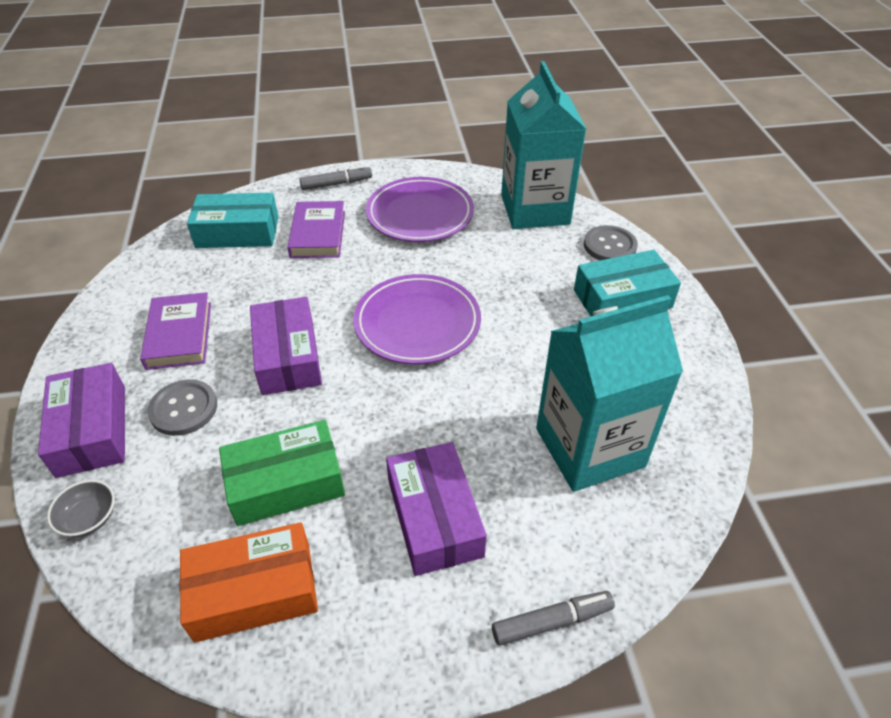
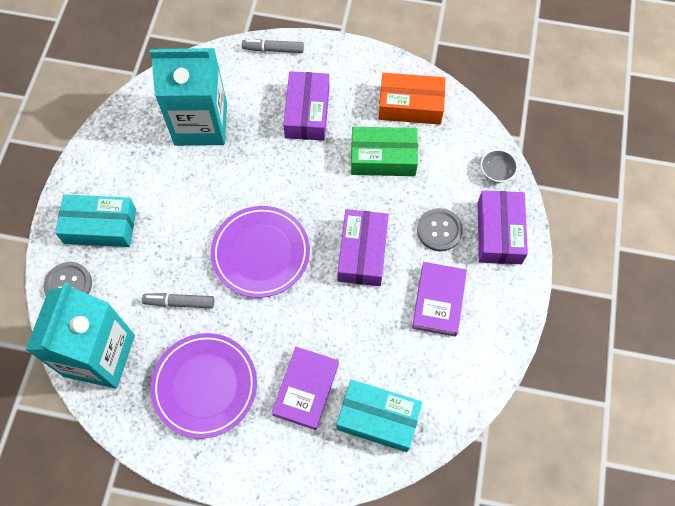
camera: 160 degrees left, 20 degrees up
grey marker [300,165,372,190] -> grey marker moved to [142,293,214,309]

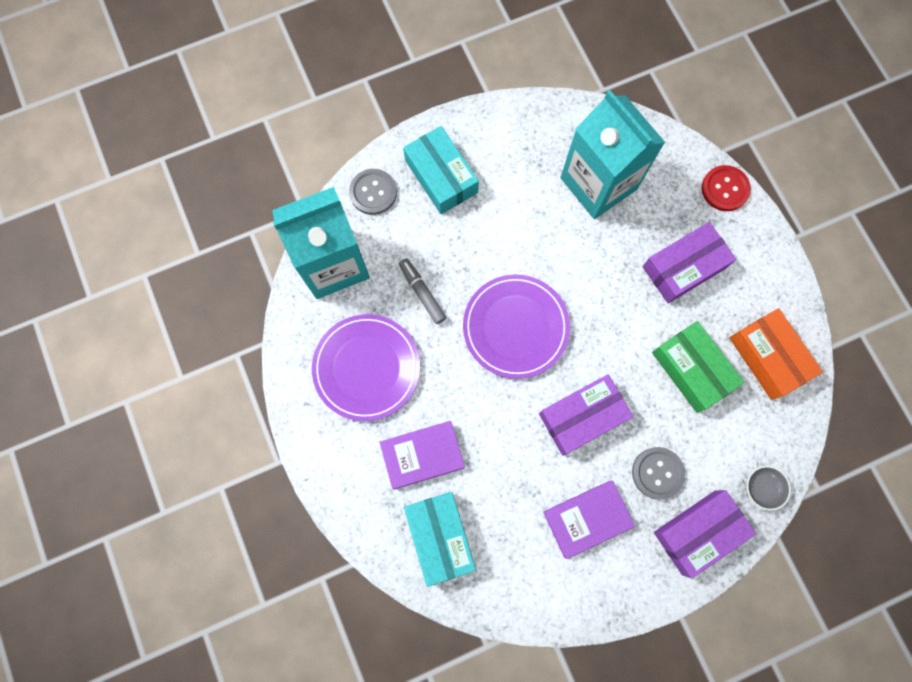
camera: 55 degrees right, 10 degrees up
grey marker [242,39,304,53] -> red button [701,165,751,211]

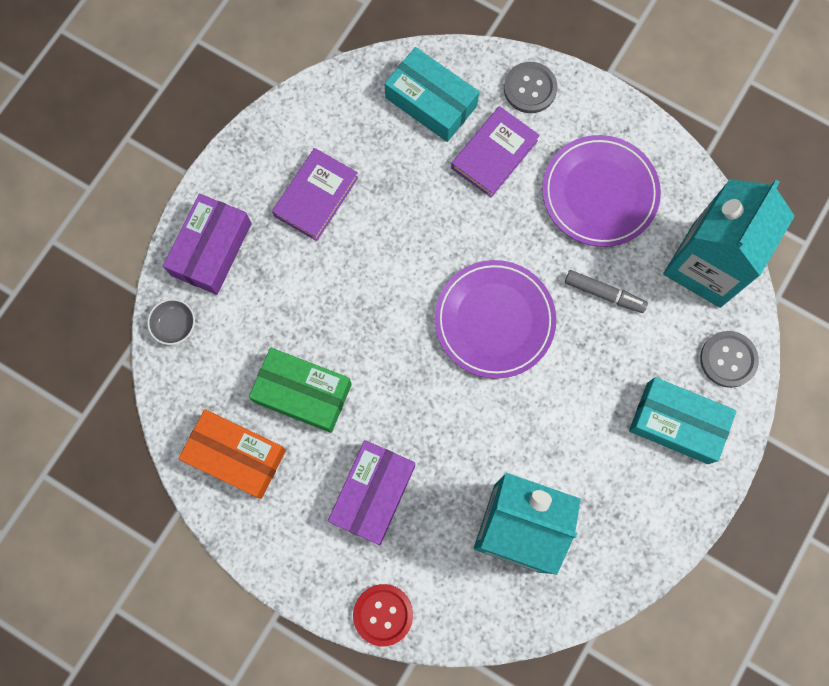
camera: 145 degrees right, 0 degrees up
purple box [539,374,634,455] -> none
grey button [632,447,685,500] -> grey button moved to [504,62,557,113]

